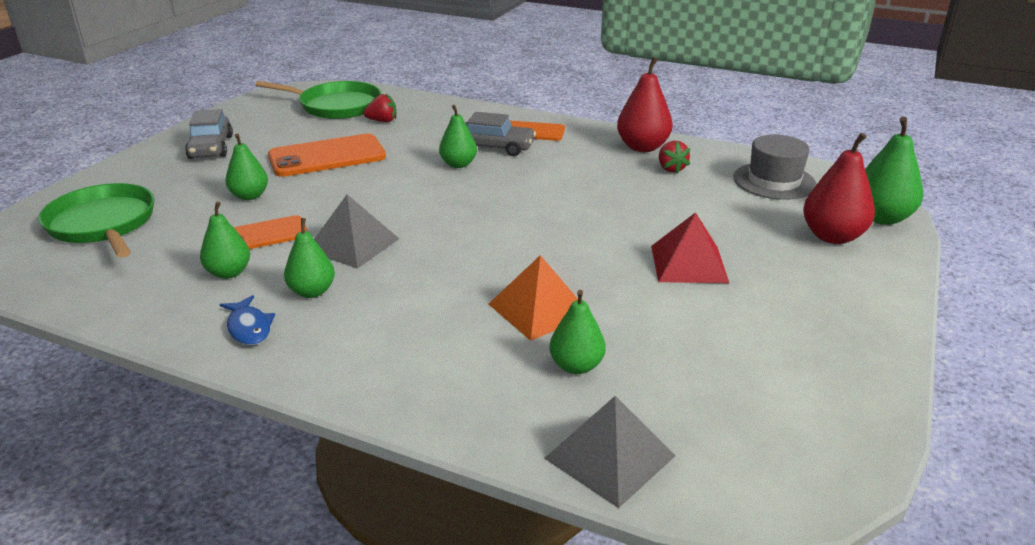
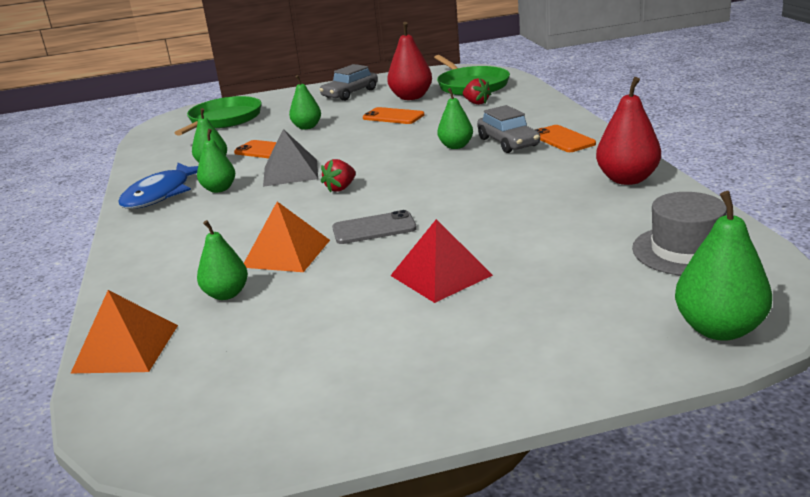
camera: 55 degrees right, 5 degrees down
blue fish [220,295,275,345] -> blue fish [118,163,198,209], size x1.76
orange phone [268,134,386,177] -> orange phone [363,107,424,124], size x0.62
grey pyramid [544,396,676,508] -> orange pyramid [71,290,178,373]
red strawberry [659,141,690,173] -> red strawberry moved to [321,159,356,192]
red pear [803,133,875,244] -> red pear moved to [387,22,432,100]
none -> grey phone [332,210,417,244]

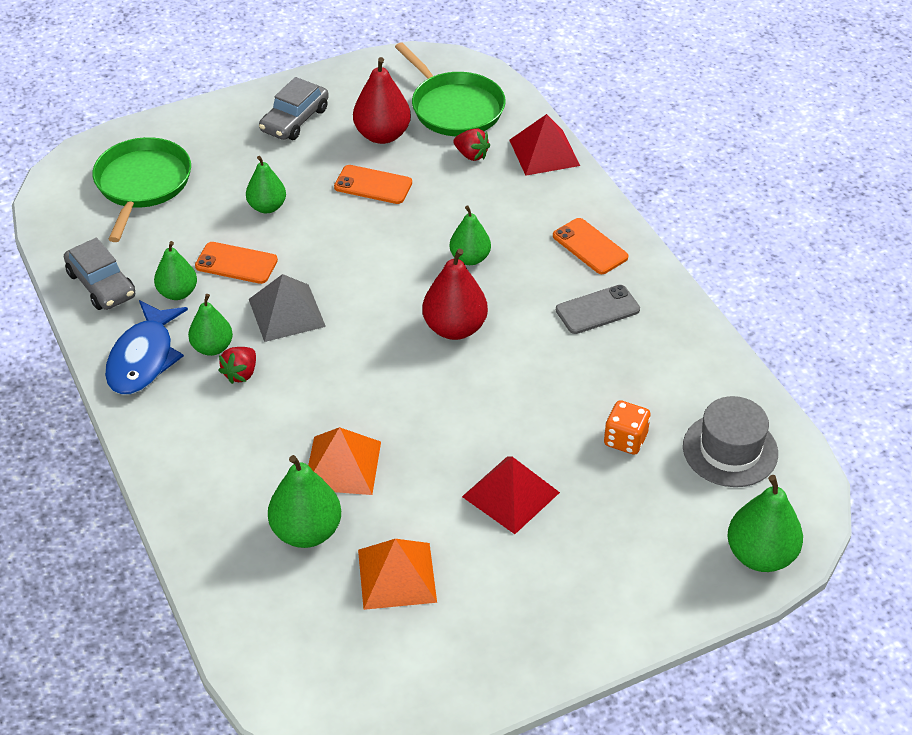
camera: 15 degrees left, 20 degrees up
orange pyramid [71,290,178,373] -> orange pyramid moved to [358,539,437,610]
green pear [197,220,248,300] -> green pear [268,455,341,548], size x1.51
red strawberry [321,159,356,192] -> red strawberry moved to [218,347,256,384]
grey phone [332,210,417,244] -> grey phone moved to [556,285,640,334]
grey car [477,105,540,153] -> grey car moved to [64,238,135,310]
red pear [596,77,661,185] -> red pear moved to [422,248,488,340]
none -> red pyramid [509,114,580,176]
none -> orange dice [604,400,651,455]

